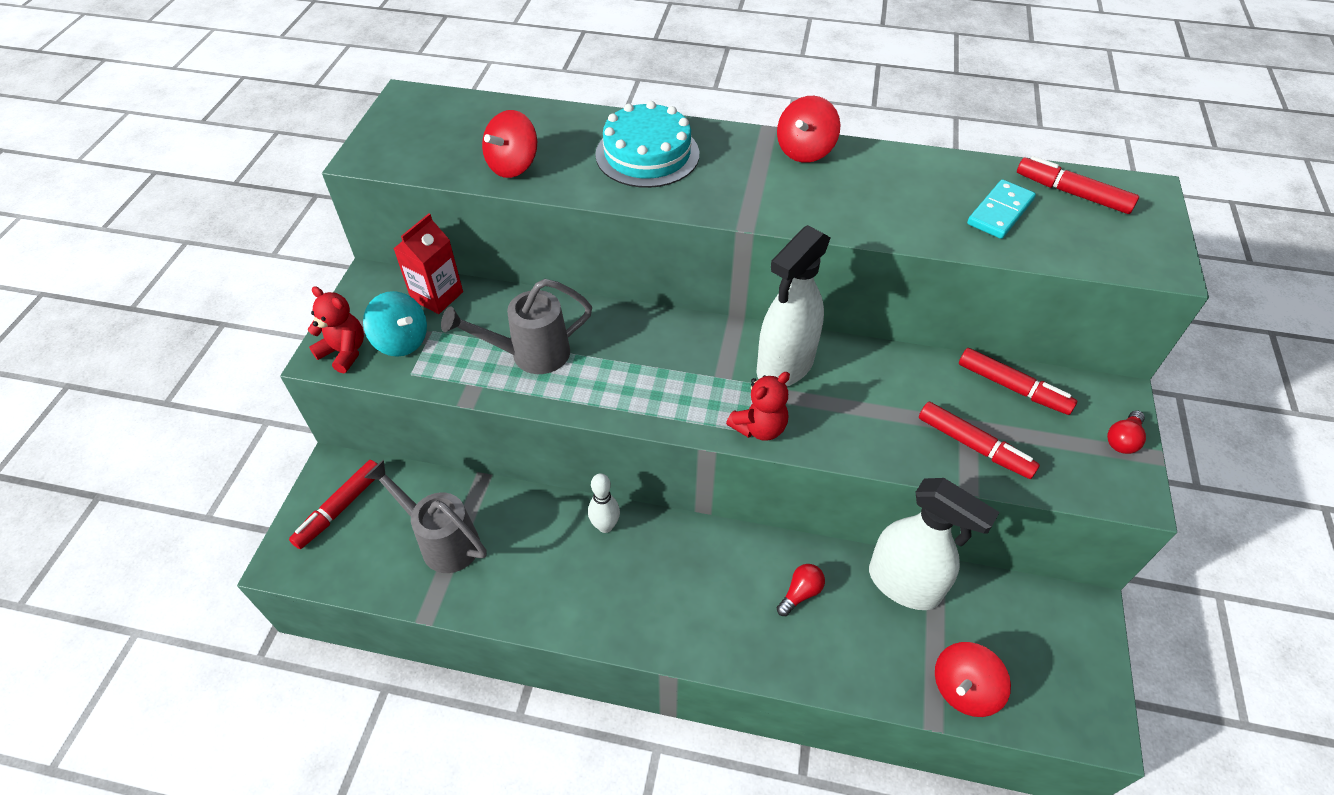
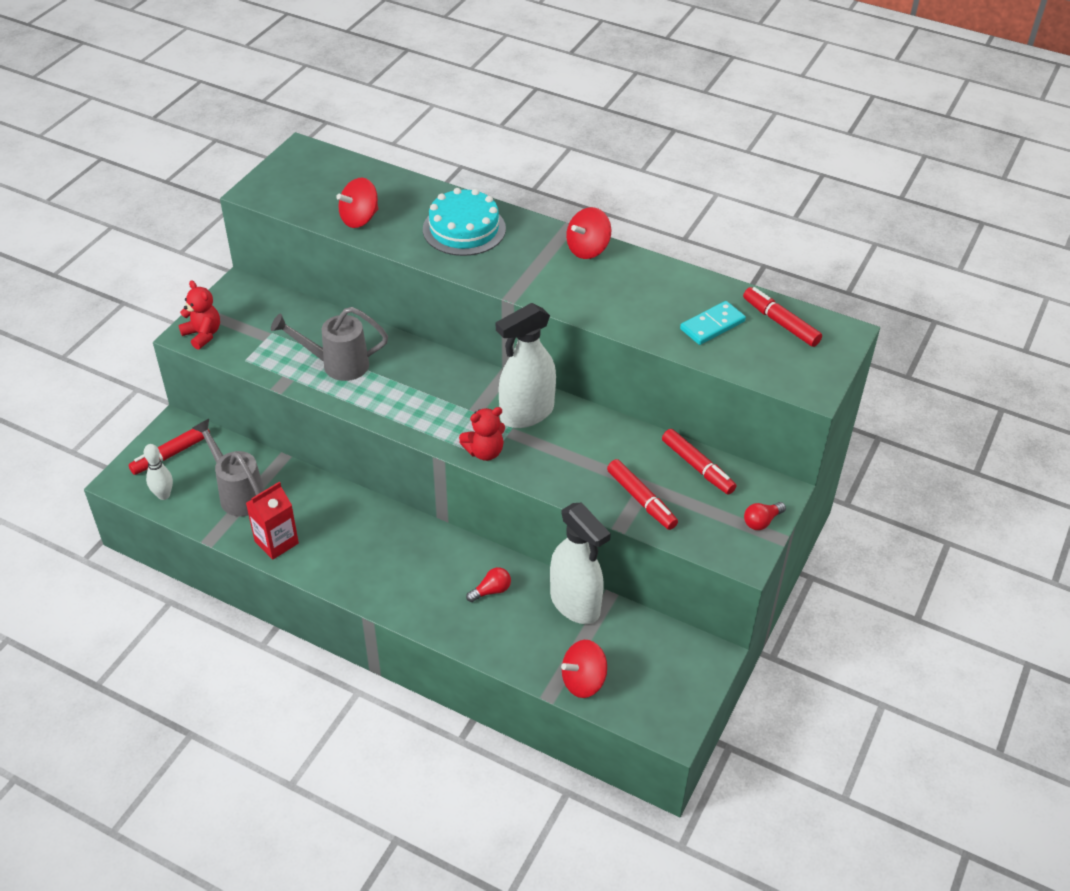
camera: 15 degrees right, 5 degrees down
turquoise spinning top [363,291,427,357] -> none
red carton [393,213,463,314] -> red carton moved to [246,482,299,560]
white bowling pin [588,473,620,533] -> white bowling pin moved to [144,444,173,500]

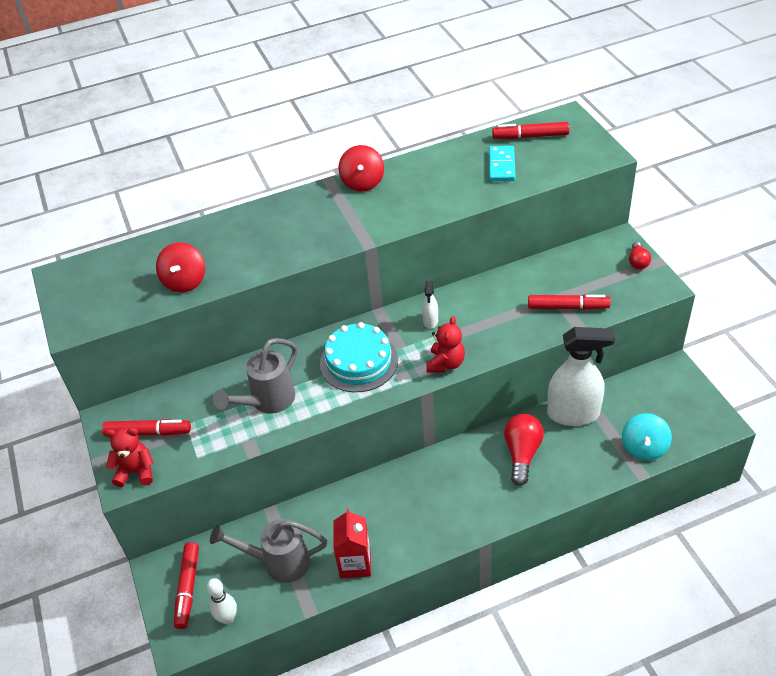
camera: 45 degrees left, 0 degrees up
turquoise cake [423,188,506,256] -> turquoise cake moved to [320,322,398,392]
red light bulb [466,567,511,602] -> red light bulb [504,414,544,486], size x1.72
white spray bottle [496,303,556,428] -> white spray bottle [422,281,438,329], size x0.44
red spinning top [561,640,607,698] -> turquoise spinning top [622,413,672,461]
red marker [662,429,736,495] -> red marker moved to [102,419,191,436]

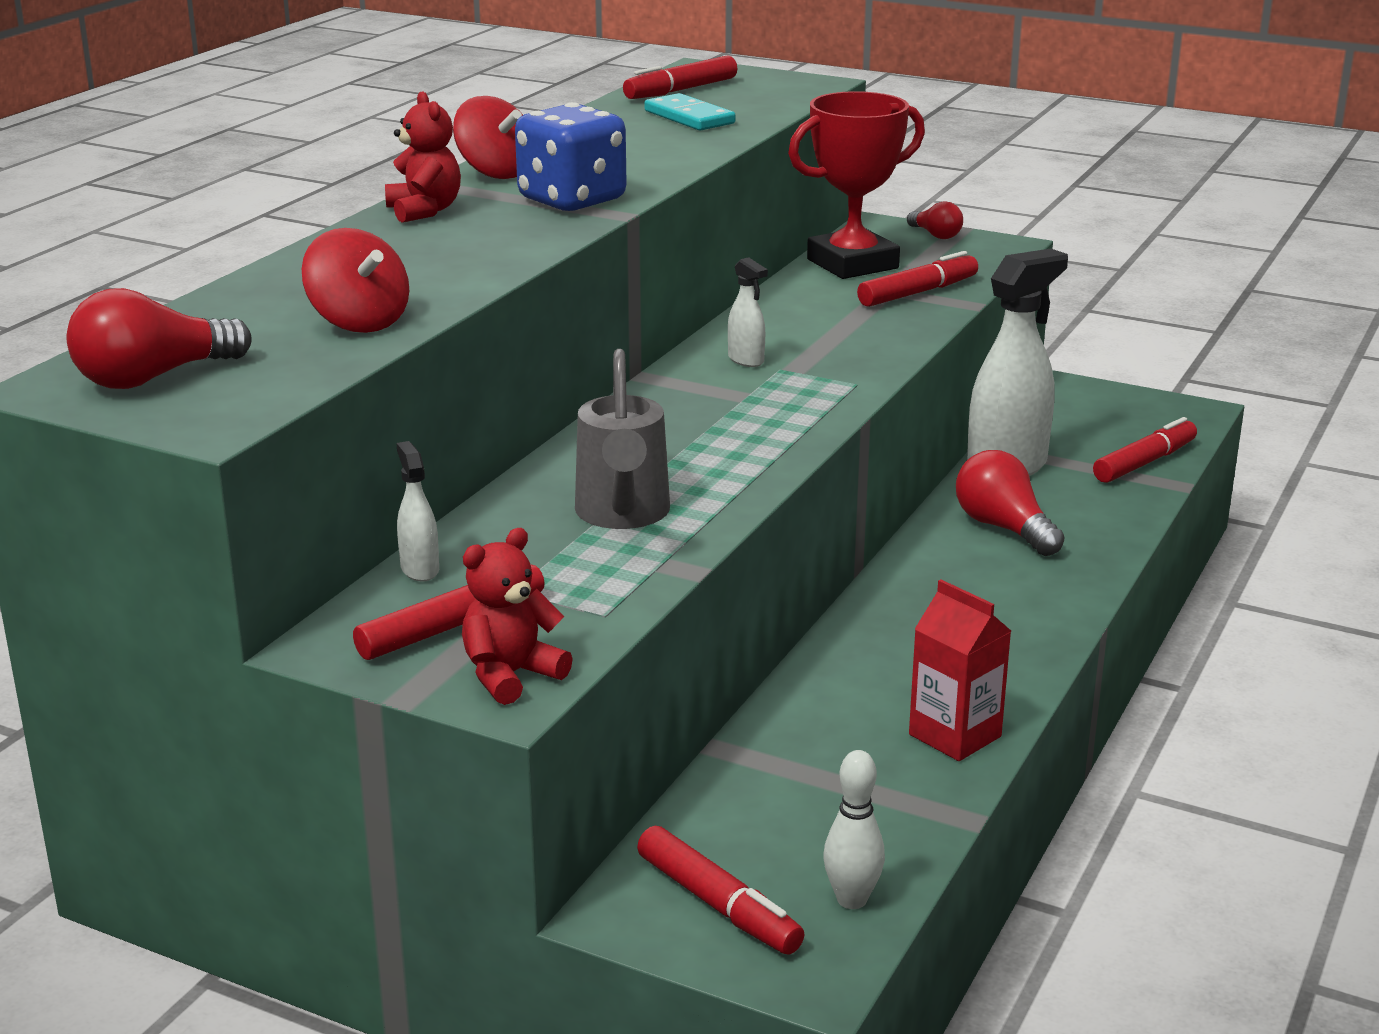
camera: 45 degrees left, 20 degrees down
grey watering can [210,519,327,583] -> none
turquoise cake [320,322,398,392] -> none
red teddy bear [426,316,465,373] -> red teddy bear moved to [385,91,461,223]
turquoise spinning top [622,413,672,461] -> red marker [1093,417,1197,483]
none -> red light bulb [67,288,252,389]
none -> white spray bottle [396,441,439,582]
none -> blue dice [515,102,627,211]
none -> red trophy [788,91,925,279]

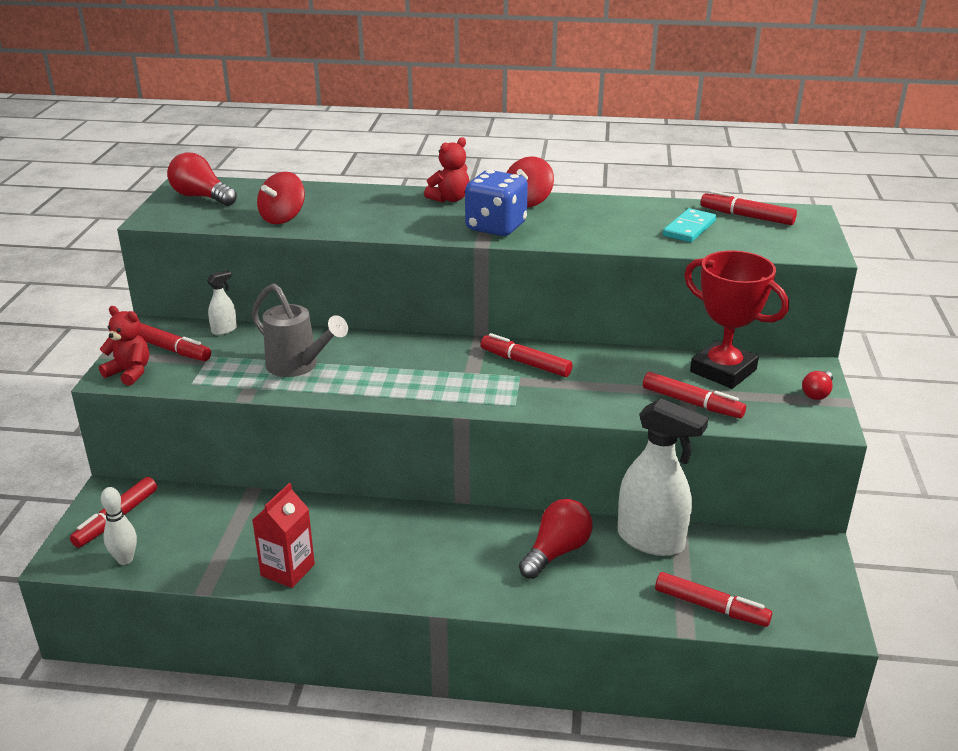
camera: 70 degrees right, 5 degrees up
grey watering can [575,349,670,529] -> grey watering can turned 120 degrees counterclockwise [251,283,348,377]
white spray bottle [728,257,768,367] -> red marker [481,333,573,377]

